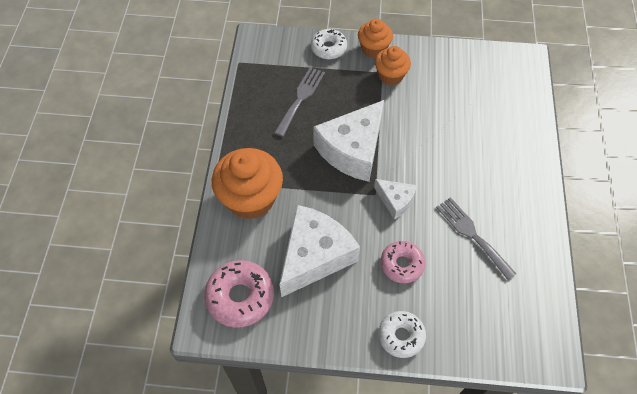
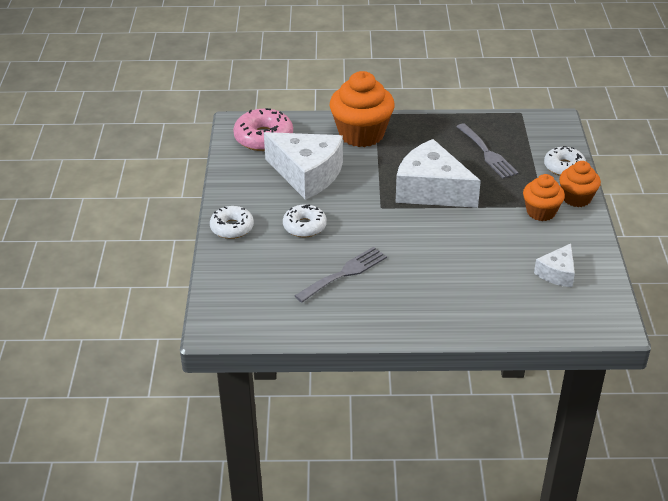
camera: 85 degrees right, 20 degrees down
grey fork [274,67,325,137] -> grey fork turned 45 degrees clockwise [456,123,518,179]
white cheese [374,179,417,220] -> white cheese moved to [534,243,575,287]
pink donut [381,241,425,283] -> white donut [283,204,327,237]

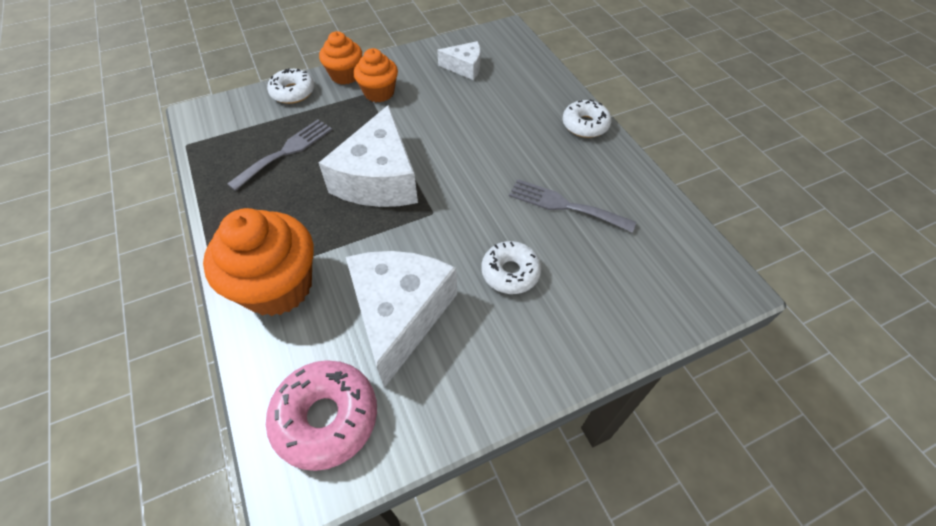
camera: 115 degrees left, 15 degrees up
white donut [210,206,254,239] -> white donut moved to [562,100,611,138]

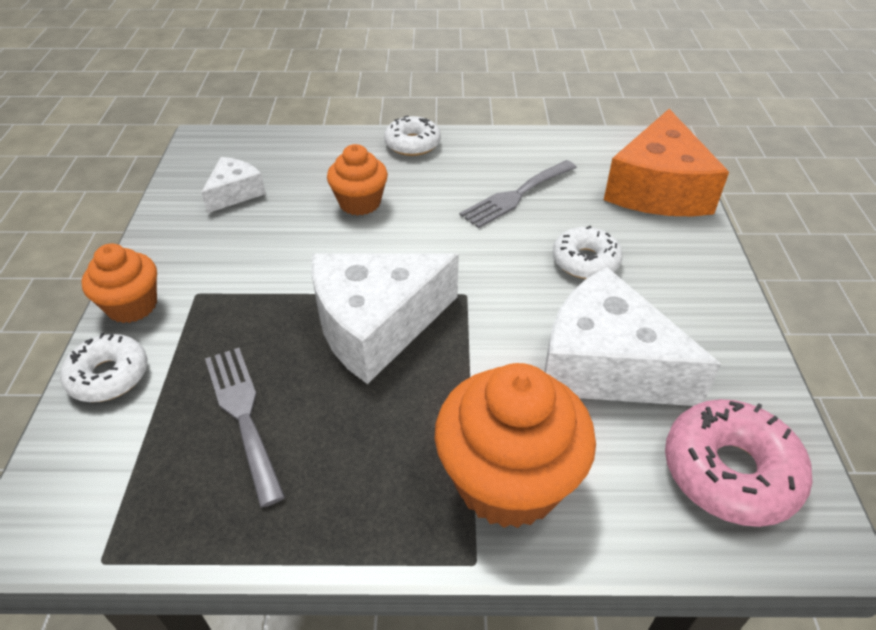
camera: 65 degrees left, 10 degrees down
white cheese [319,105,418,207] -> white cheese turned 120 degrees clockwise [311,253,459,384]
orange cupcake [354,48,398,102] -> orange cupcake moved to [327,144,388,216]
none -> orange cheese [604,109,729,216]

